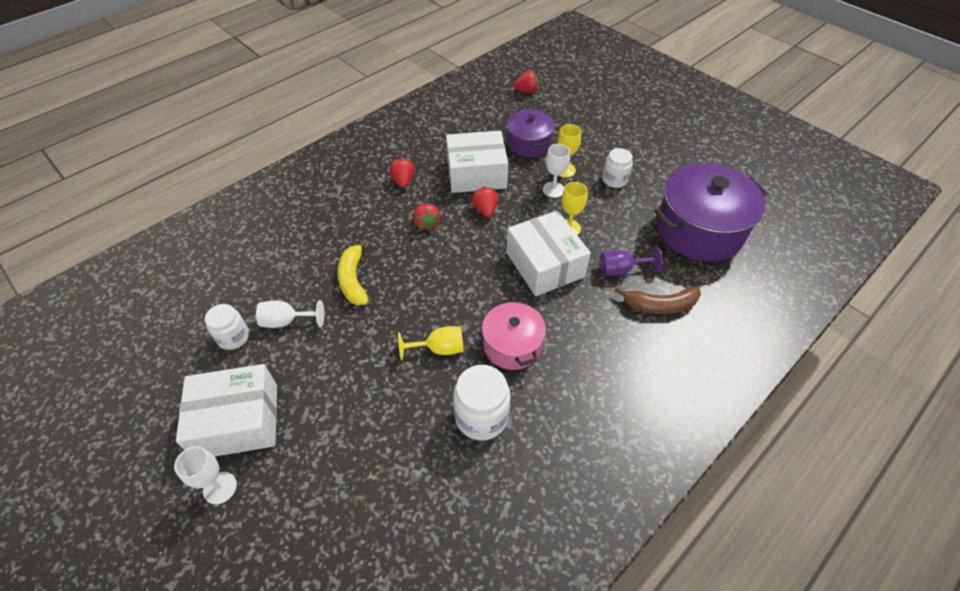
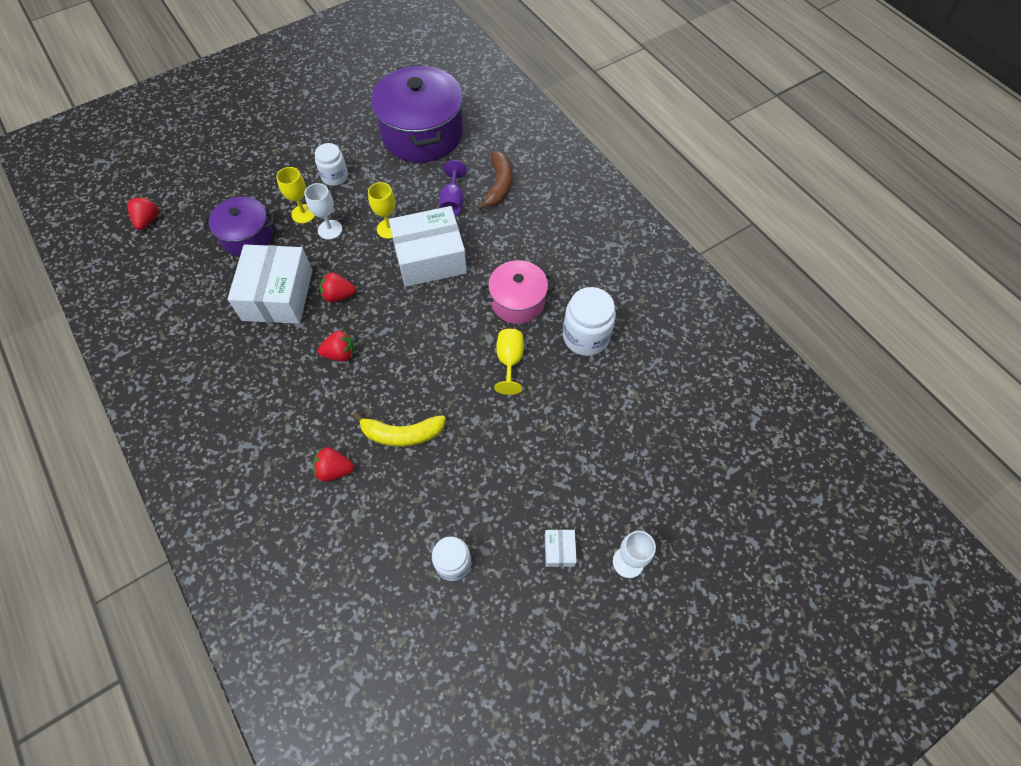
camera: 80 degrees left, 10 degrees up
white box [176,364,277,457] -> white box [545,530,577,567], size x0.41
white goblet [256,300,324,328] -> none
red strawberry [389,158,415,188] -> red strawberry moved to [313,447,354,482]

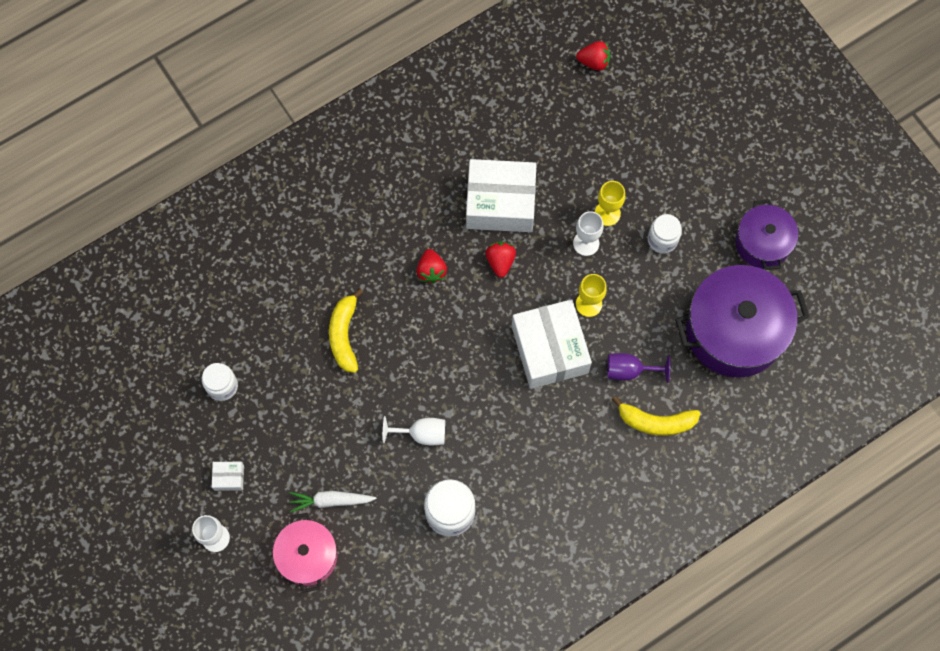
camera: 90 degrees right, 10 degrees up
purple pot [203,196,275,256] -> purple pot moved to [735,200,798,270]
red strawberry [313,447,354,482] -> none
brown banana [477,151,512,210] -> yellow banana [612,396,701,436]
pink pot [481,260,556,324] -> pink pot moved to [273,513,337,593]
yellow goblet [494,329,524,395] -> white goblet [383,416,445,445]
none -> white carrot [289,491,377,513]

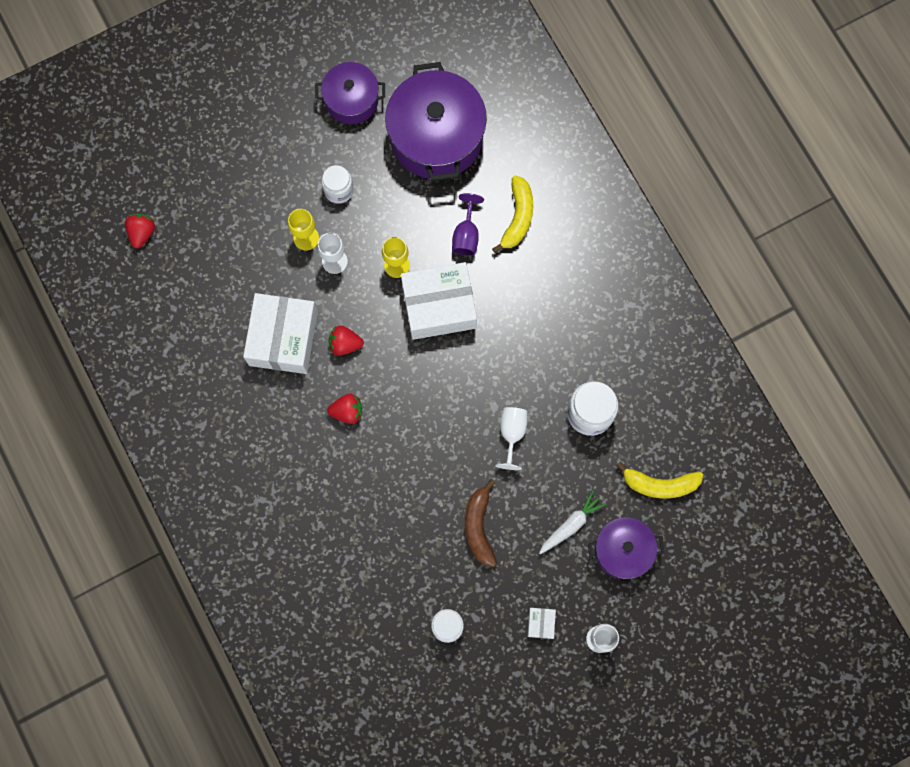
camera: 85 degrees left, 5 degrees up
pink pot [273,513,337,593] -> purple pot [588,517,664,579]
white carrot [289,491,377,513] -> white carrot turned 135 degrees counterclockwise [539,490,607,554]
yellow banana [329,288,363,373] -> yellow banana moved to [616,461,703,499]
none -> brown banana [465,479,497,567]

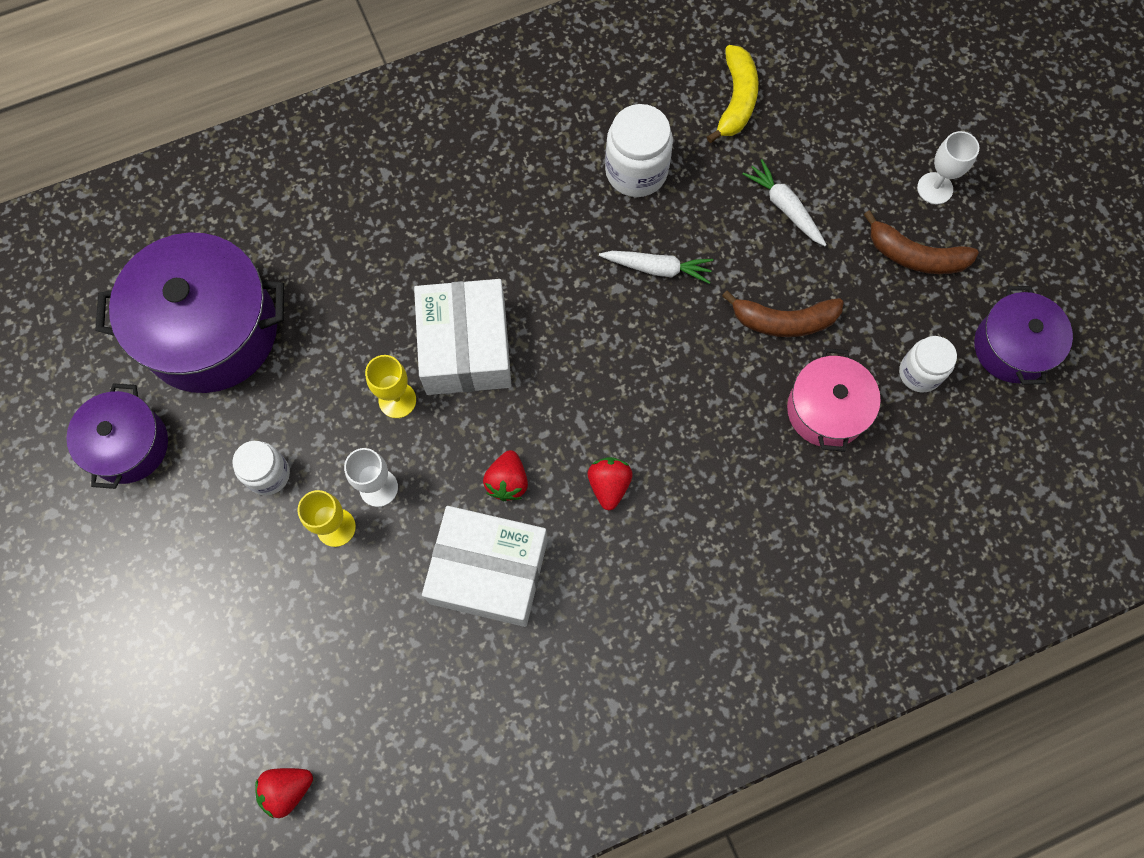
camera: 85 degrees left, 5 degrees down
red strawberry [125,214,155,248] -> red strawberry turned 45 degrees counterclockwise [255,768,313,818]
purple goblet [452,193,484,256] -> none
yellow banana [492,175,533,253] -> none
white goblet [495,407,528,470] -> white carrot [599,251,713,284]
white box [527,608,556,639] -> brown banana [863,210,979,274]
purple pot [588,517,664,579] -> purple pot moved to [974,286,1073,385]
none -> pink pot [787,348,881,452]

